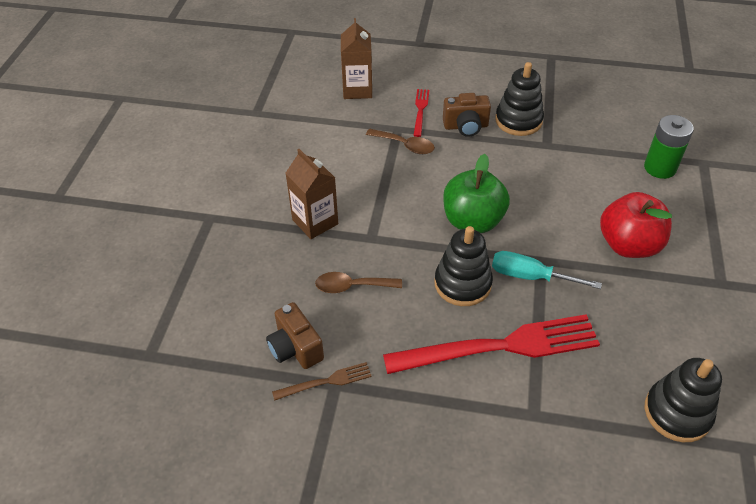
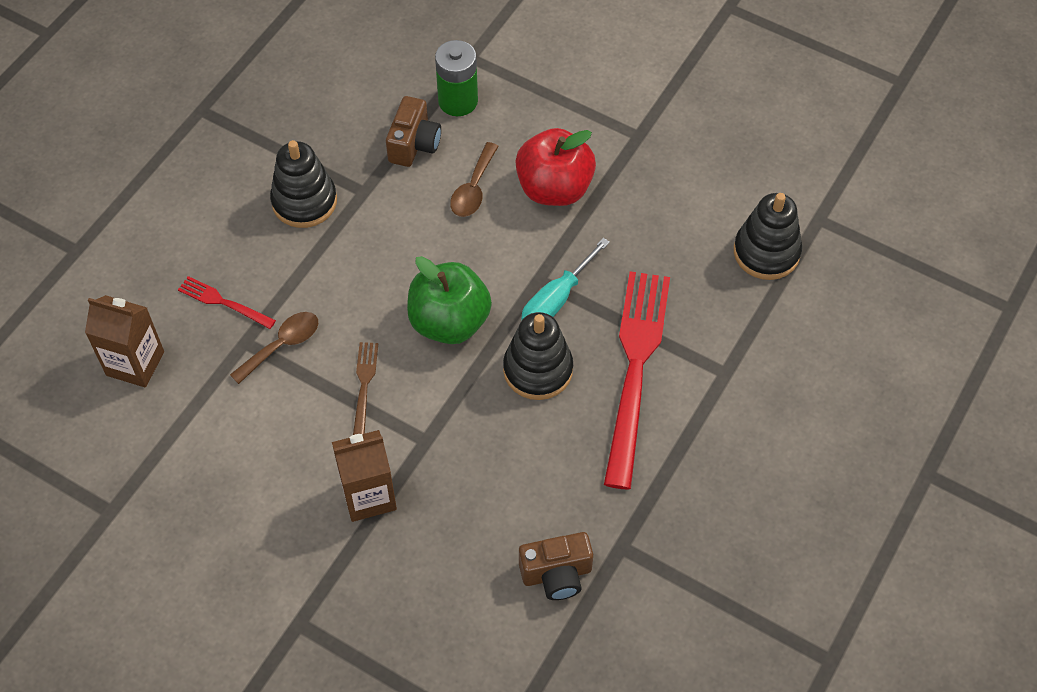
camera: 70 degrees left, 10 degrees up
brown fork [272,362,372,401] -> brown fork moved to [353,342,378,435]
brown spoon [315,272,402,293] -> brown spoon moved to [450,142,499,217]
brown camera [443,93,491,137] -> brown camera moved to [386,96,441,167]

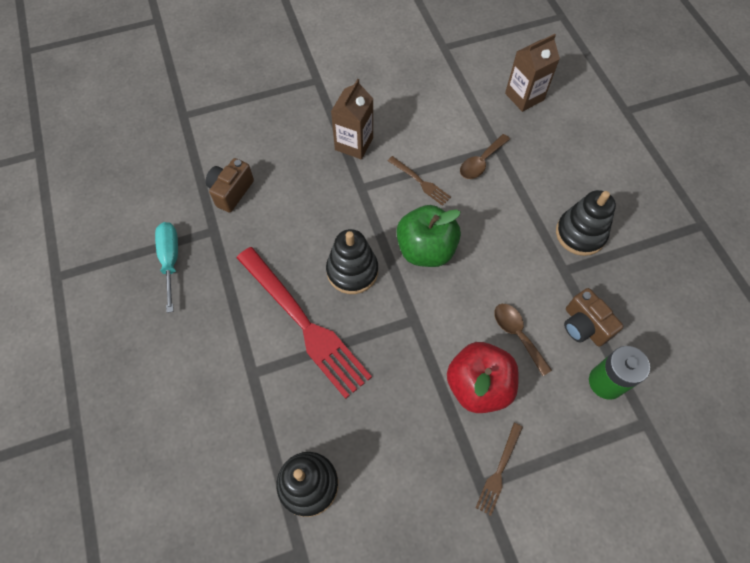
camera: 130 degrees right, 5 degrees up
red fork [178,276,276,329] -> none
brown spoon [230,312,318,384] -> brown spoon turned 45 degrees clockwise [460,134,510,179]
turquoise screwdriver [521,238,610,321] -> turquoise screwdriver moved to [155,222,178,313]
none -> brown fork [476,423,523,516]

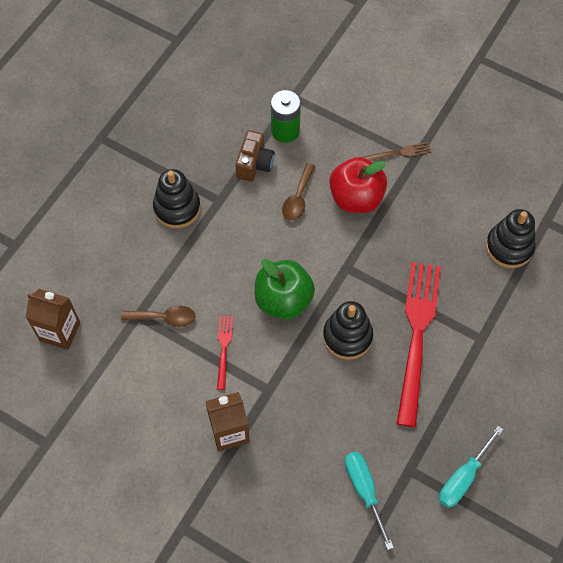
camera: 130 degrees left, 0 degrees up
brown camera [206,158,254,213] -> turquoise screwdriver [345,452,394,550]
brown fork [388,156,451,206] -> red fork [217,316,233,390]

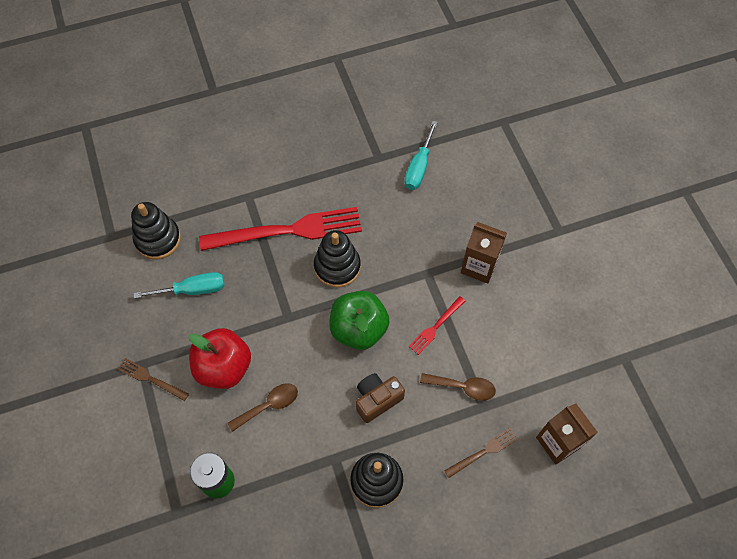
camera: 140 degrees left, 0 degrees up
brown spoon [121,305,196,327] -> brown spoon turned 150 degrees clockwise [420,373,496,401]
brown camera [235,130,275,182] -> brown camera moved to [356,373,405,423]
red fork [397,262,441,427] -> red fork turned 150 degrees counterclockwise [199,207,362,251]
turquoise screwdriver [439,426,504,508] -> turquoise screwdriver moved to [133,272,224,299]
none -> brown fork [444,428,518,478]

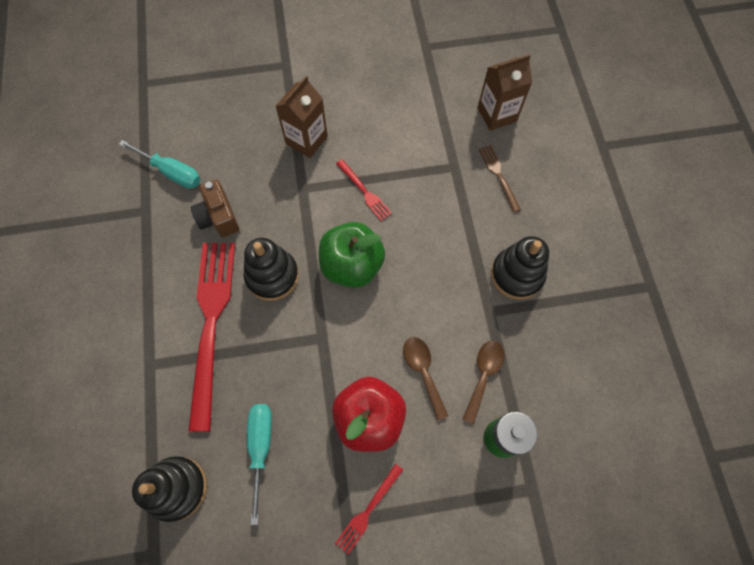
camera: 80 degrees left, 5 degrees up
brown fork [118,358,189,401] -> red fork [335,463,403,554]
brown camera [356,373,405,423] -> brown camera moved to [191,180,239,237]
brown spoon [420,373,496,401] -> brown spoon moved to [463,341,505,424]

